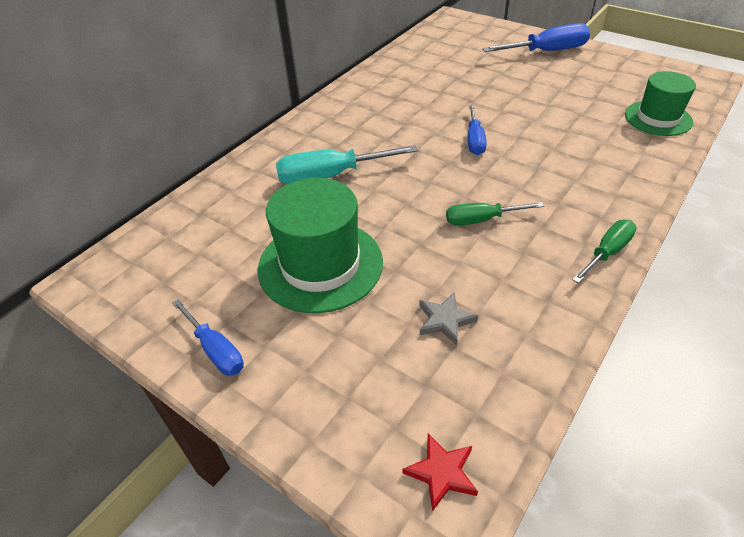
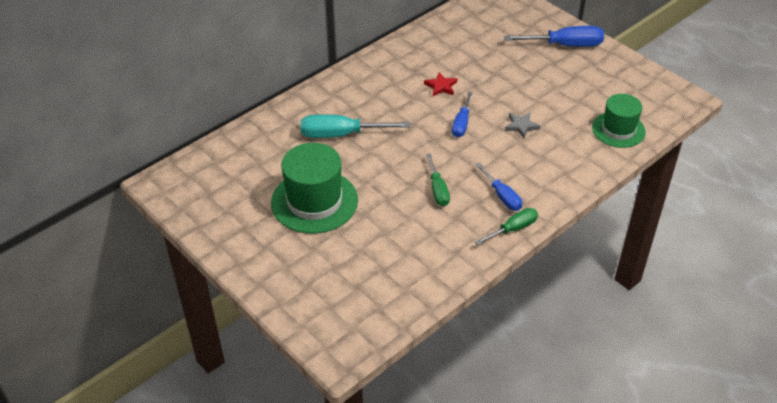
camera: 10 degrees right, 0 degrees up
blue screwdriver [172,299,244,376] -> blue screwdriver moved to [475,163,522,211]
red star [403,434,478,512] -> red star moved to [424,72,457,96]
grey star [419,293,478,346] -> grey star moved to [505,112,540,138]
green screwdriver [446,202,544,226] -> green screwdriver turned 105 degrees counterclockwise [426,153,450,206]

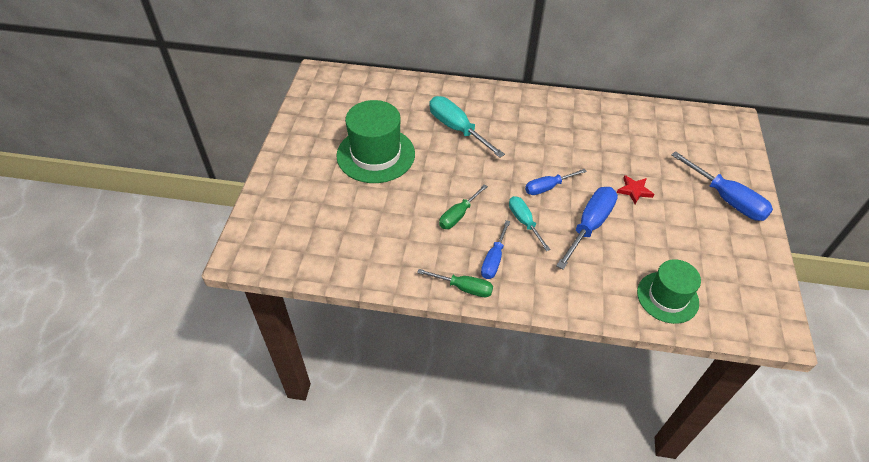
camera: 50 degrees right, 5 degrees up
red star [424,72,457,96] -> red star moved to [617,175,654,204]
grey star [505,112,540,138] -> blue screwdriver [556,187,618,270]
none -> turquoise screwdriver [509,196,551,251]

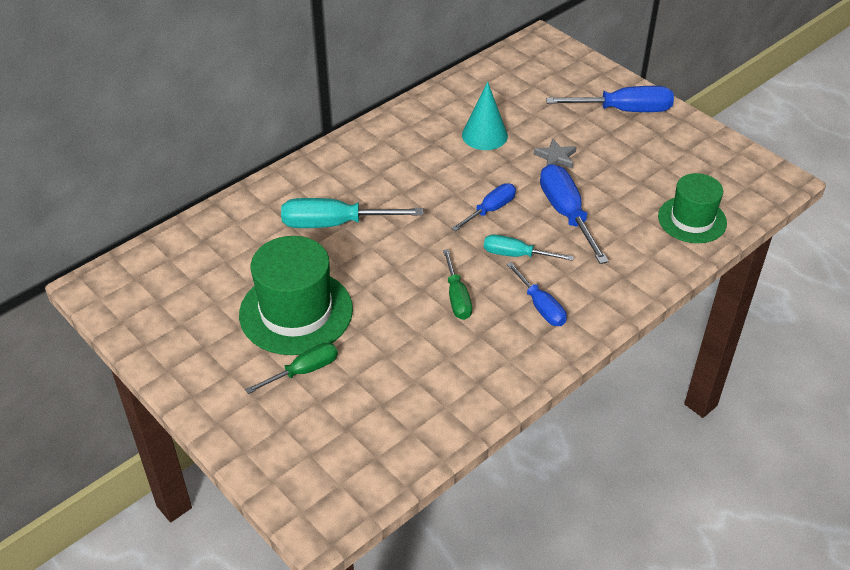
camera: 50 degrees left, 5 degrees down
green screwdriver [417,269,493,297] -> green screwdriver moved to [245,343,338,394]
blue screwdriver [525,169,587,195] -> blue screwdriver turned 150 degrees counterclockwise [451,183,516,231]
red star [617,175,654,204] -> grey star [534,139,576,168]
none -> turquoise cone [462,82,508,150]

